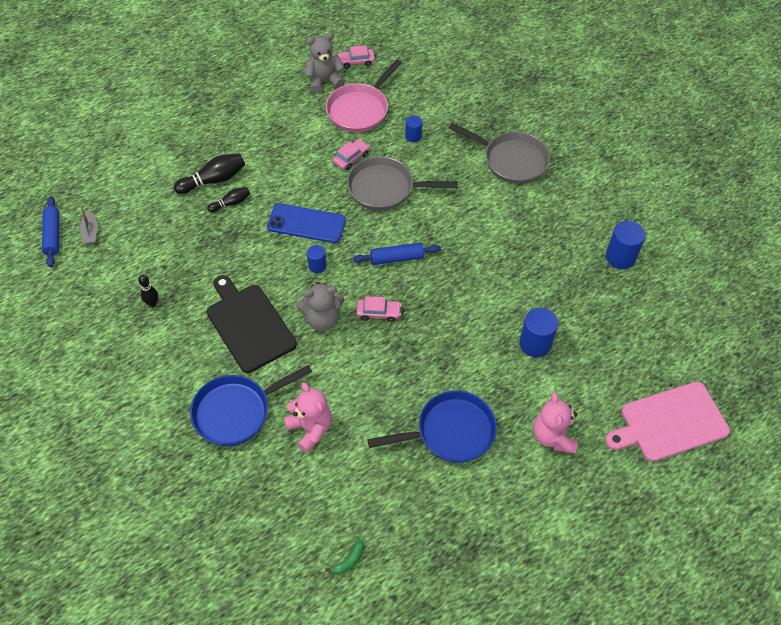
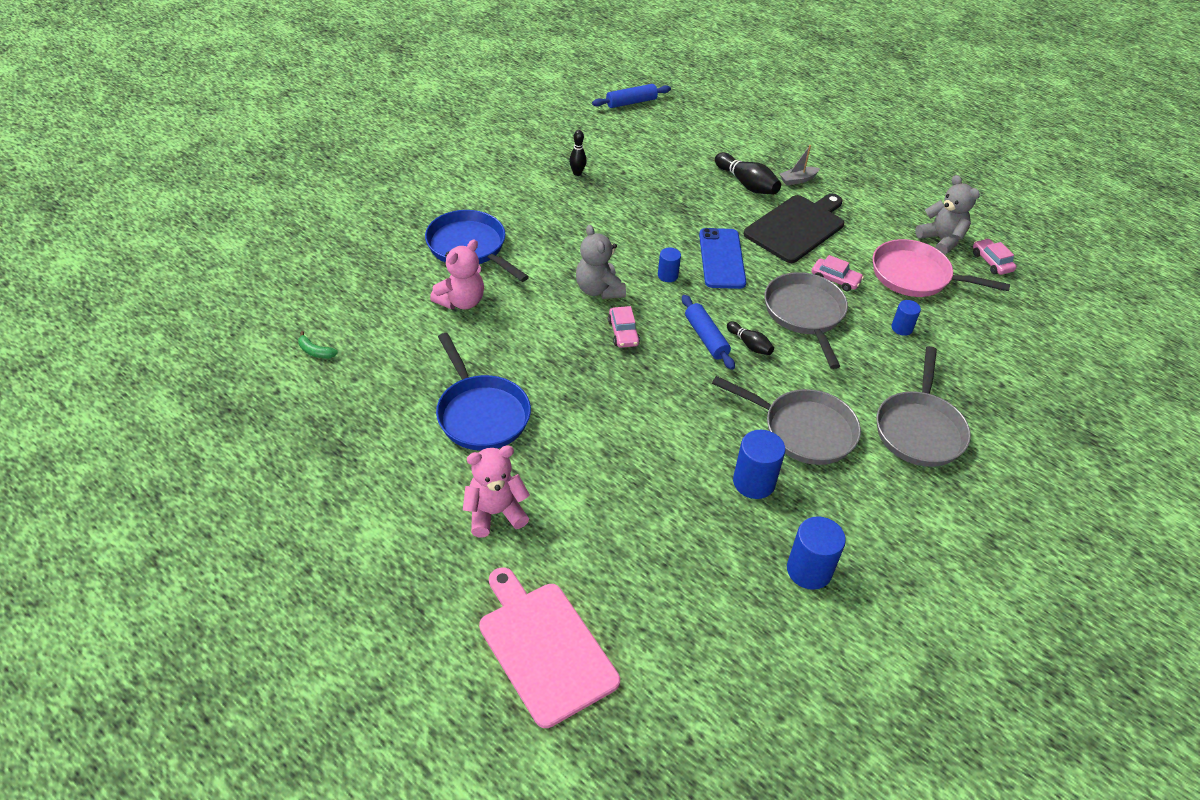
camera: 75 degrees right, 10 degrees down
grey boat [80,205,98,245] -> grey boat moved to [780,145,820,185]
black bowling pin [207,187,250,212] -> black bowling pin moved to [727,322,774,355]
black cutting board [207,275,297,373] -> black cutting board moved to [744,194,844,263]
blue cylinder [519,308,558,357] -> blue cylinder moved to [733,430,786,499]
none -> grey pan [712,376,861,465]

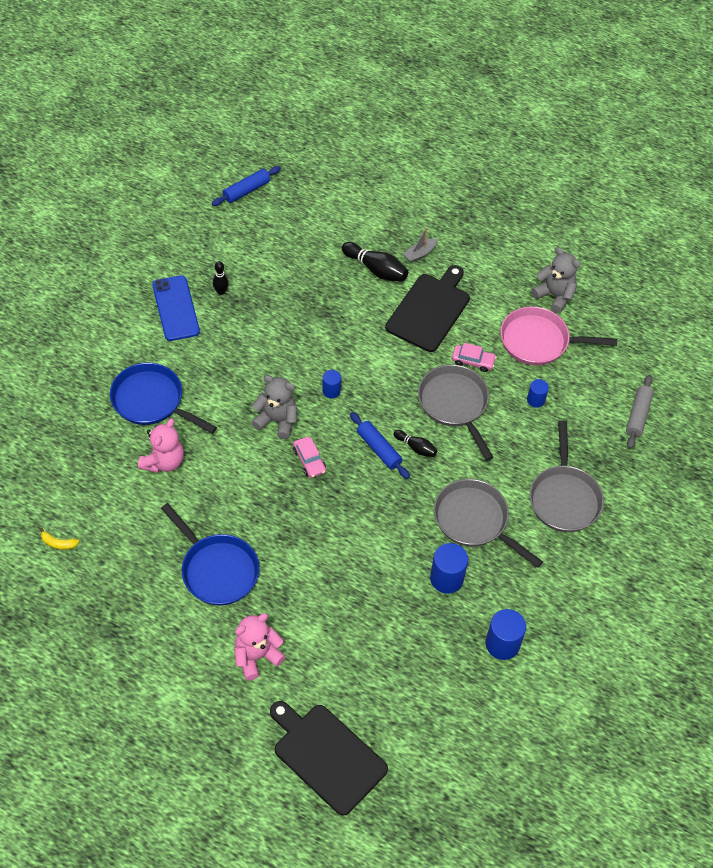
camera: 15 degrees left, 10 degrees up
green banana [298,331,338,359] -> yellow banana [40,527,79,550]
pink cutting board [479,567,620,728] -> black cutting board [270,701,388,816]
grey teddy bear [576,225,626,299] -> grey teddy bear turned 150 degrees clockwise [251,375,297,439]
blue phone [699,228,746,289] -> blue phone moved to [152,275,200,341]
grey pan [712,376,861,465] -> grey pan turned 150 degrees counterclockwise [434,479,543,568]
pink car [973,239,1017,275] -> none
none -> grey rolling pin [626,375,654,449]

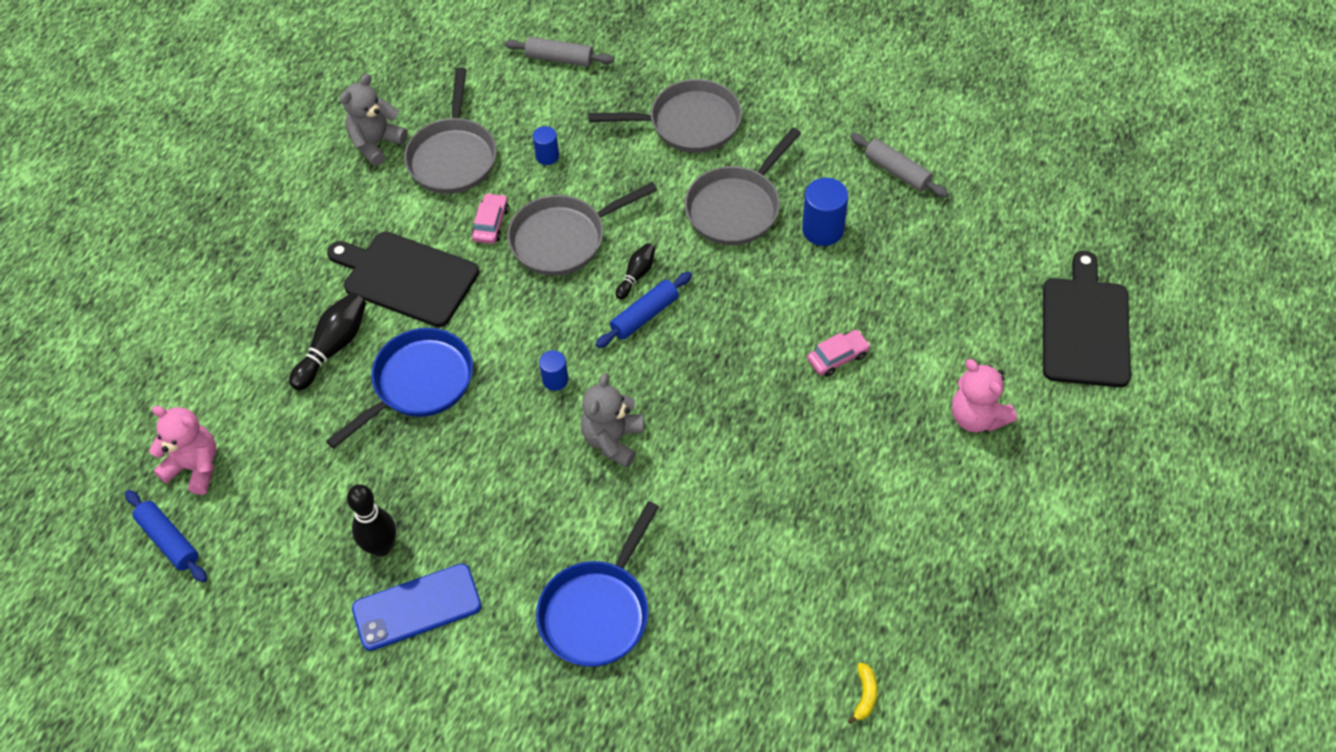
camera: 90 degrees left, 0 degrees up
pink teddy bear [138,418,184,473] -> pink teddy bear moved to [149,406,216,495]
blue pan [161,503,260,605] -> blue pan moved to [326,328,473,449]
black bowling pin [213,261,229,295] -> black bowling pin [347,484,396,557], size x1.67
black cutting board [270,701,388,816] -> black cutting board turned 150 degrees clockwise [1043,251,1131,387]
pink car [293,436,326,478] -> pink car moved to [807,330,870,377]
grey boat [403,227,438,263] -> none
blue cylinder [486,609,526,660] -> grey rolling pin [850,133,948,198]
pink pan [500,306,617,365] -> grey pan [404,67,496,194]

